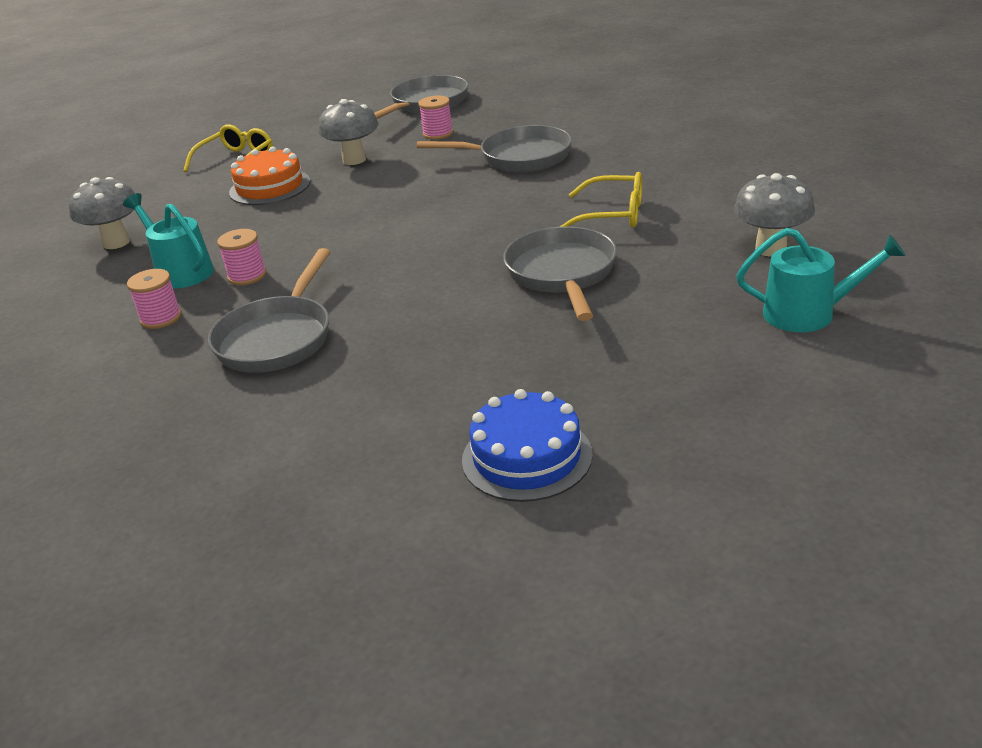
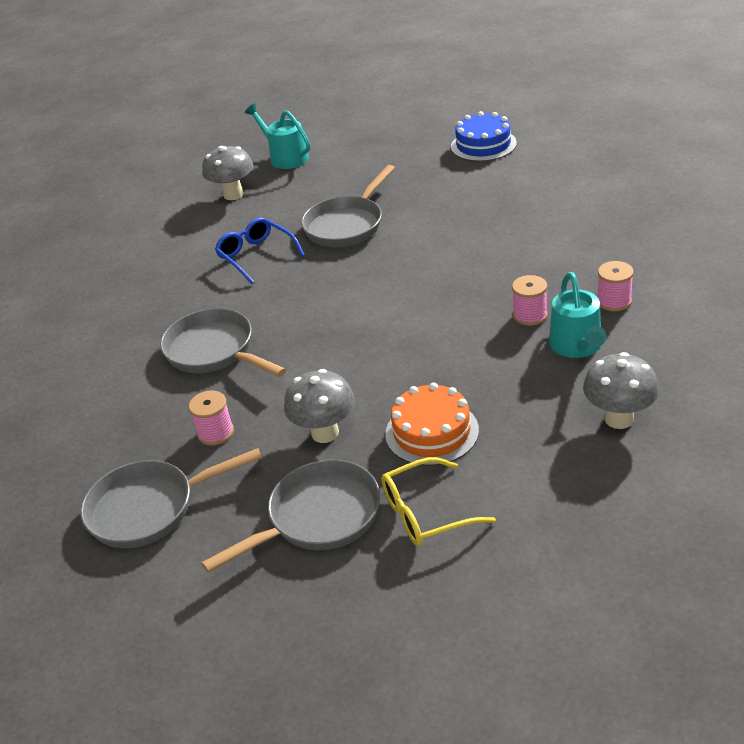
camera: 140 degrees left, 5 degrees up
grey pan [208,248,331,373] -> grey pan moved to [201,460,380,573]
yellow glasses [560,172,642,228] -> blue glasses [215,217,305,284]

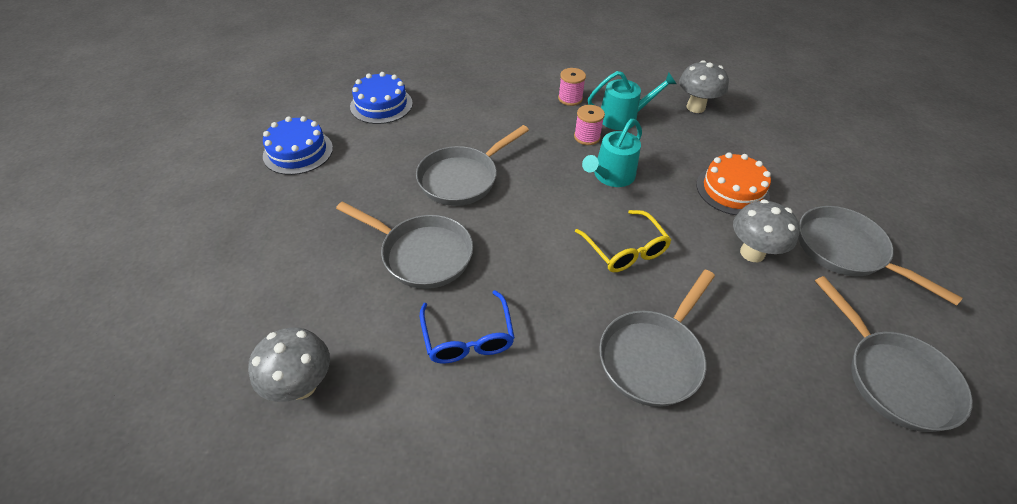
camera: 100 degrees left, 10 degrees up
pink spool [189,391,234,446] -> none
blue glasses [215,217,305,284] -> blue glasses turned 60 degrees counterclockwise [420,290,515,364]
turquoise watering can [245,104,310,169] -> turquoise watering can moved to [582,119,642,187]
yellow glasses [381,457,496,546] -> yellow glasses moved to [575,210,671,272]
none -> blue cake [350,72,413,124]
none -> grey pan [416,125,529,206]

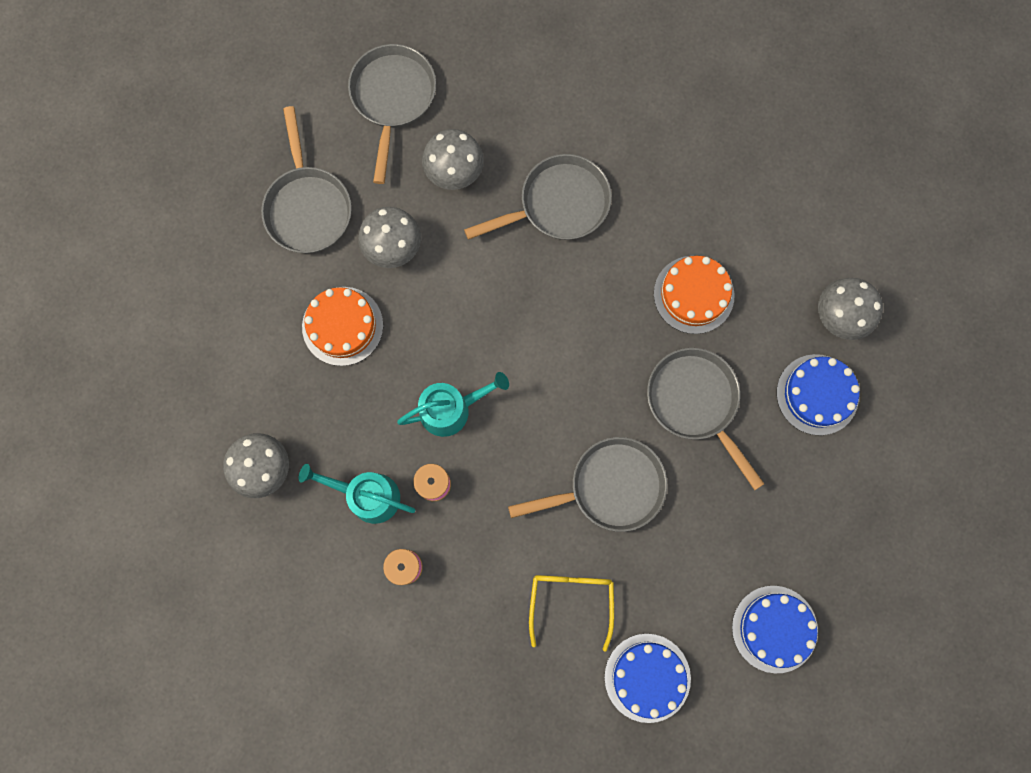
camera: 150 degrees left, 30 degrees up
blue glasses [420,290,515,364] -> orange cake [654,256,735,334]
yellow glasses [575,210,671,272] -> yellow glasses moved to [529,575,614,652]
none -> grey mushroom [422,129,484,190]
none -> blue cake [777,354,860,435]

